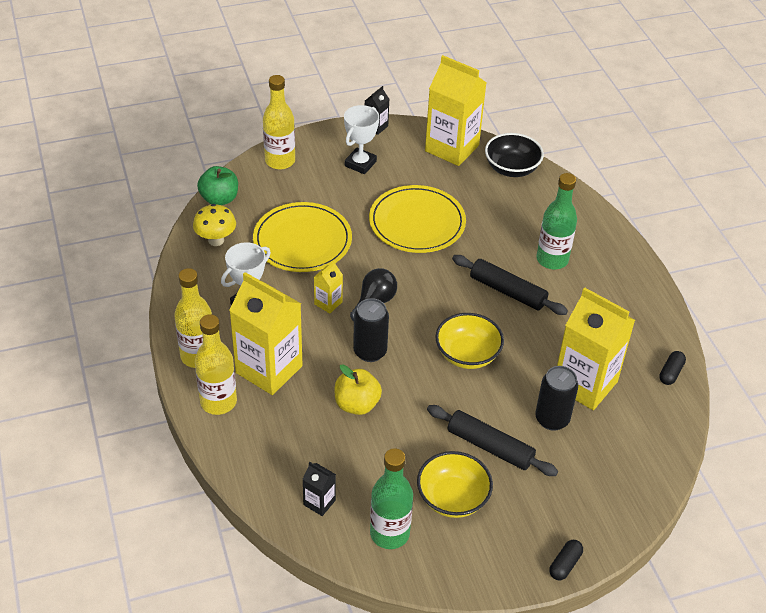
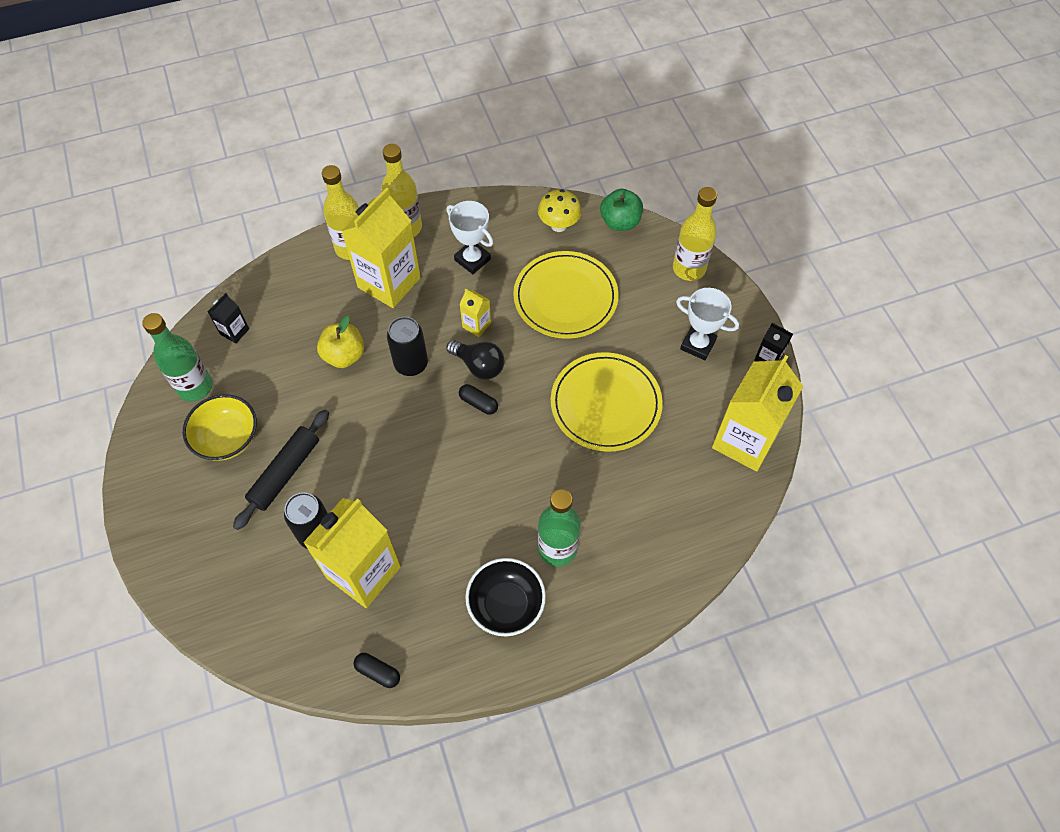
camera: 90 degrees right, 15 degrees up
yellow bowl [435,313,504,369] -> none
black rolling pin [452,255,568,315] -> none
black bowl [485,133,544,177] -> black bowl moved to [465,558,546,636]
black capsule [549,540,583,580] -> black capsule moved to [459,384,498,415]

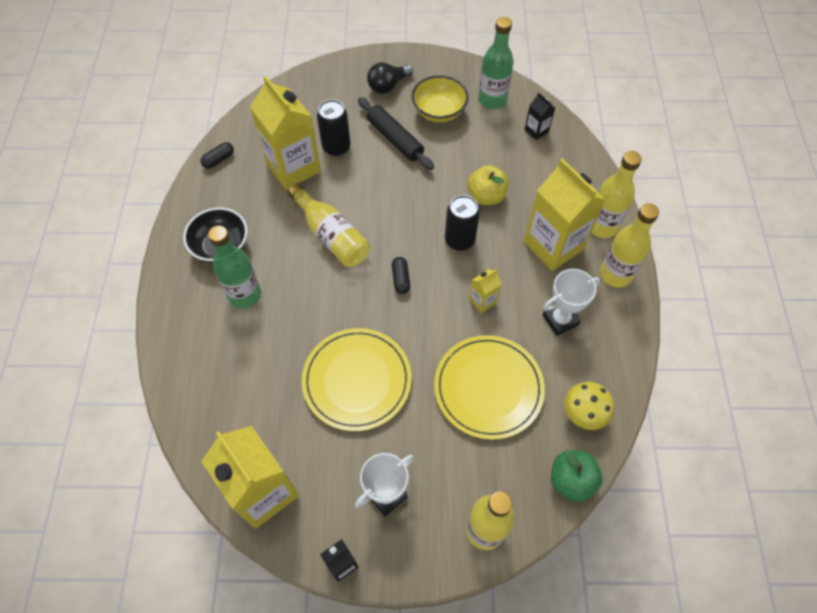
camera: 110 degrees right, 0 degrees up
black light bulb [446,340,504,379] -> black light bulb moved to [367,62,413,94]
black capsule [459,384,498,415] -> black capsule turned 60 degrees counterclockwise [392,257,410,294]
none -> yellow bottle [288,183,370,267]

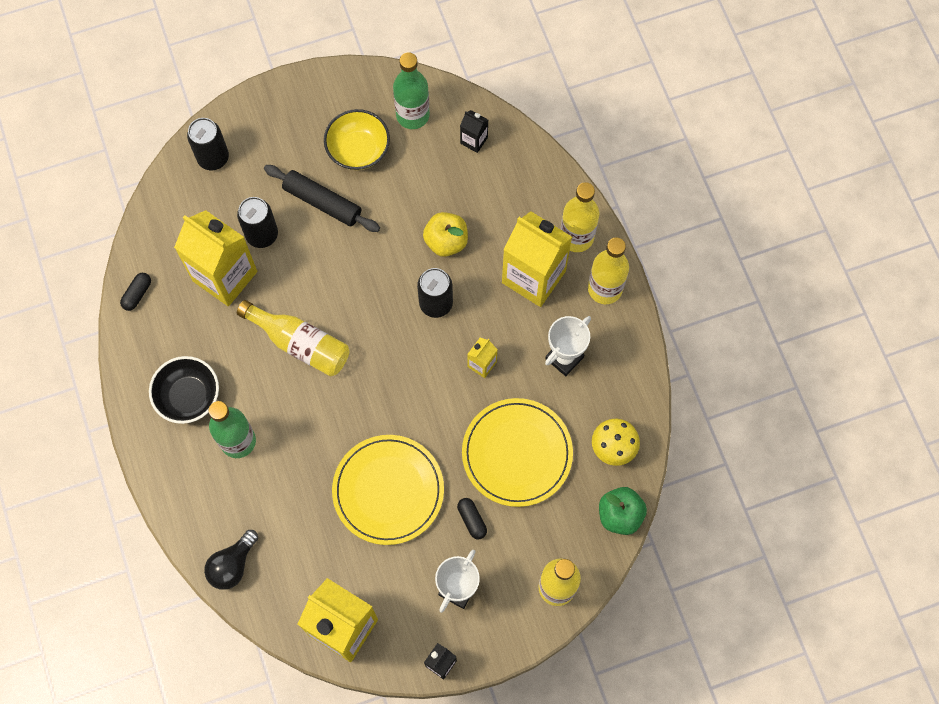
camera: 20 degrees left, 10 degrees up
black light bulb [367,62,413,94] -> black light bulb moved to [204,530,258,590]
black capsule [392,257,410,294] -> black capsule moved to [457,498,487,539]
none -> black can [187,118,229,170]

